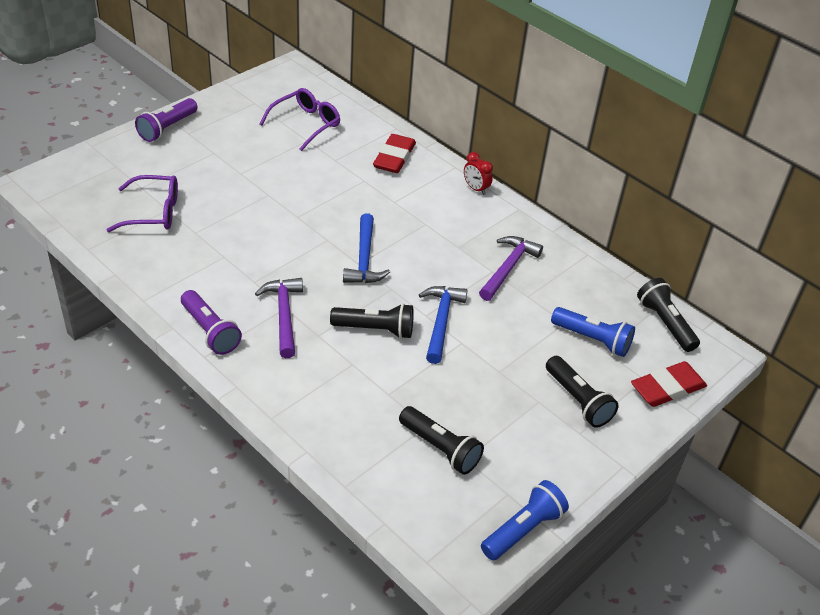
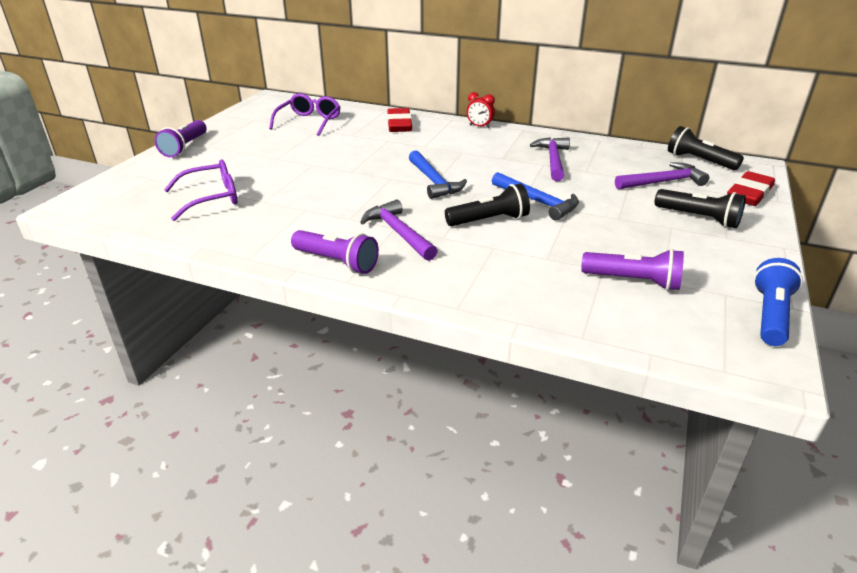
camera: 20 degrees left, 10 degrees down
black flashlight [399,406,484,475] -> purple flashlight [581,249,684,291]
blue hammer [419,286,468,364] -> blue hammer turned 150 degrees clockwise [492,172,579,221]
blue flashlight [551,307,635,357] -> purple hammer [615,162,709,189]

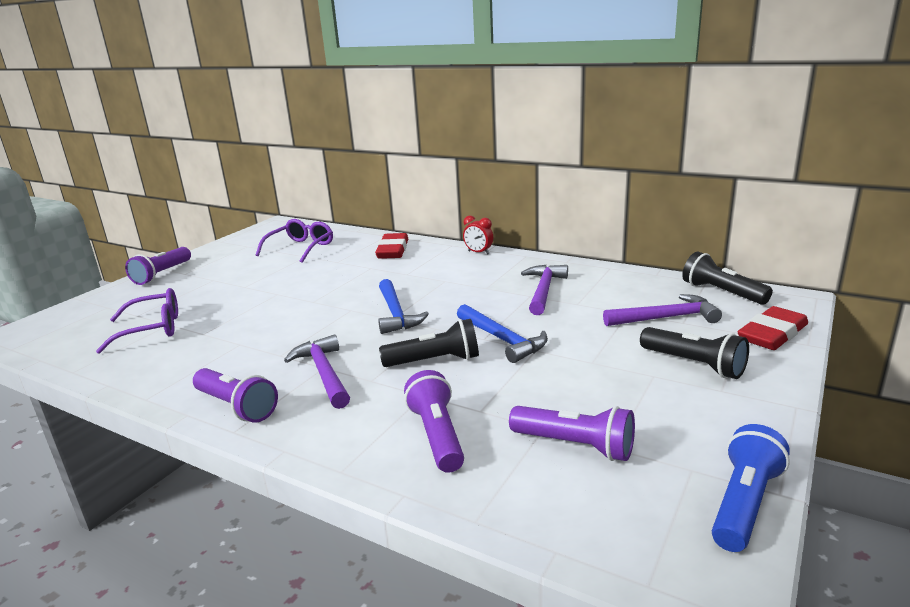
camera: 10 degrees right, 10 degrees down
none -> purple flashlight [404,370,464,473]

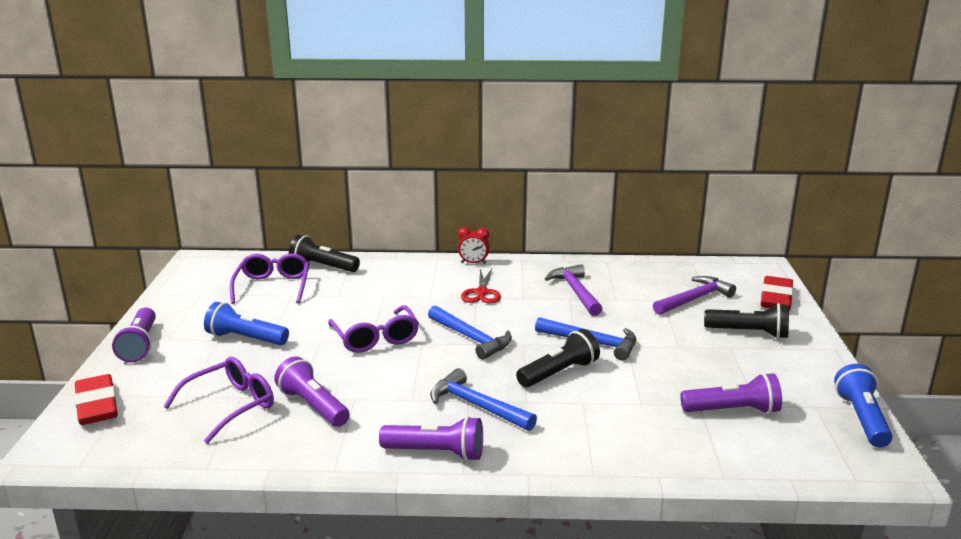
camera: 30 degrees left, 0 degrees up
purple hammer [284,334,350,409] -> blue hammer [430,368,537,431]
red eraser [375,233,408,259] -> red eraser moved to [74,374,118,425]
purple flashlight [404,370,464,473] -> purple flashlight moved to [274,356,350,427]
black flashlight [682,252,773,305] -> black flashlight moved to [289,235,360,272]
none -> blue flashlight [204,302,289,345]
none -> purple glasses [328,305,419,353]
none -> red scissors [461,269,501,304]

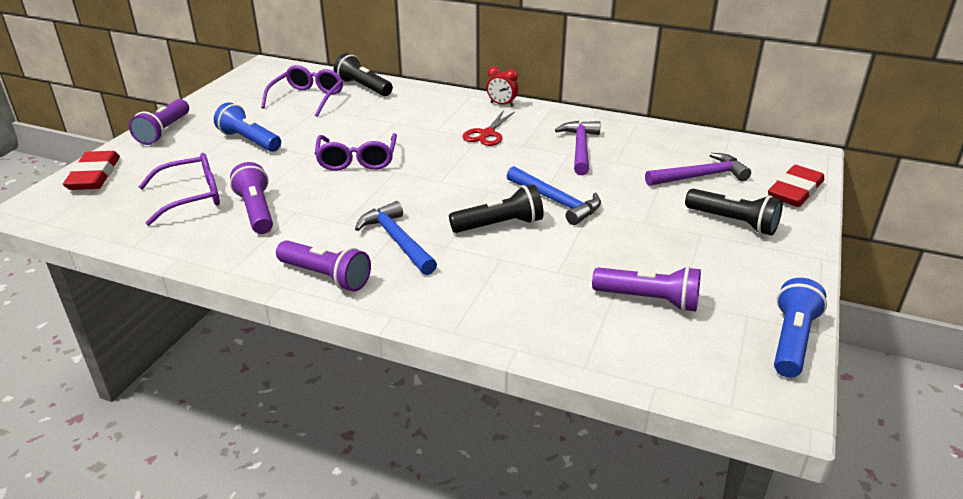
camera: 20 degrees right, 10 degrees up
blue hammer [428,306,512,360] -> none

